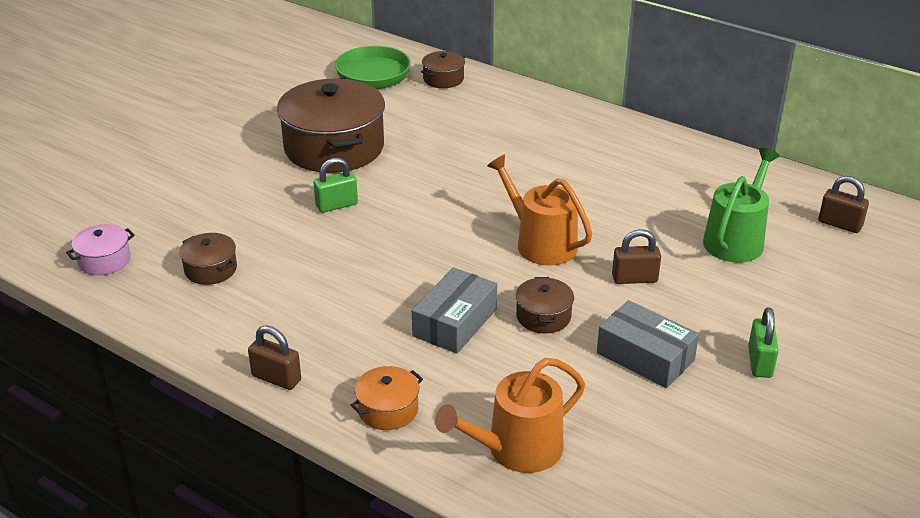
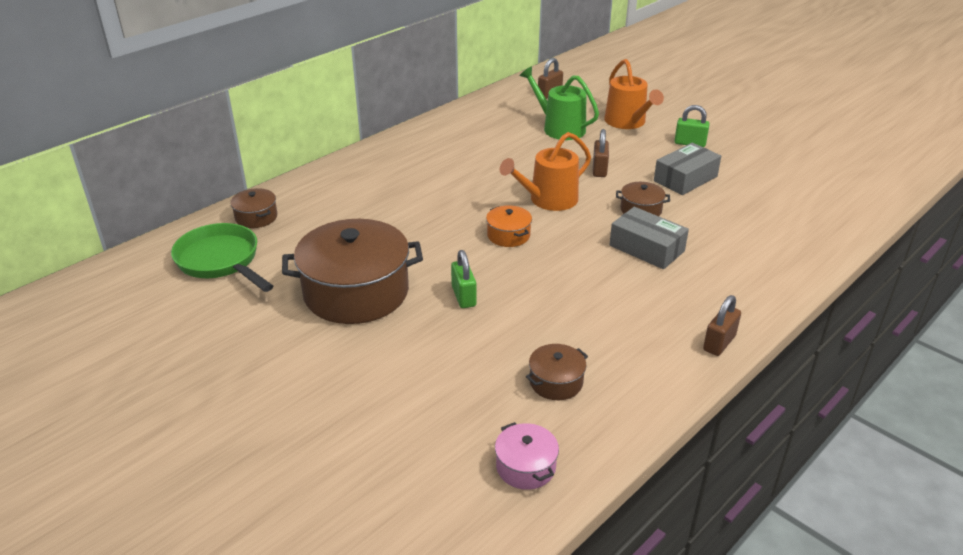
camera: 80 degrees left, 0 degrees up
orange pot [351,366,423,430] -> orange pot moved to [486,205,532,247]
orange watering can [435,358,585,473] -> orange watering can moved to [604,59,664,129]

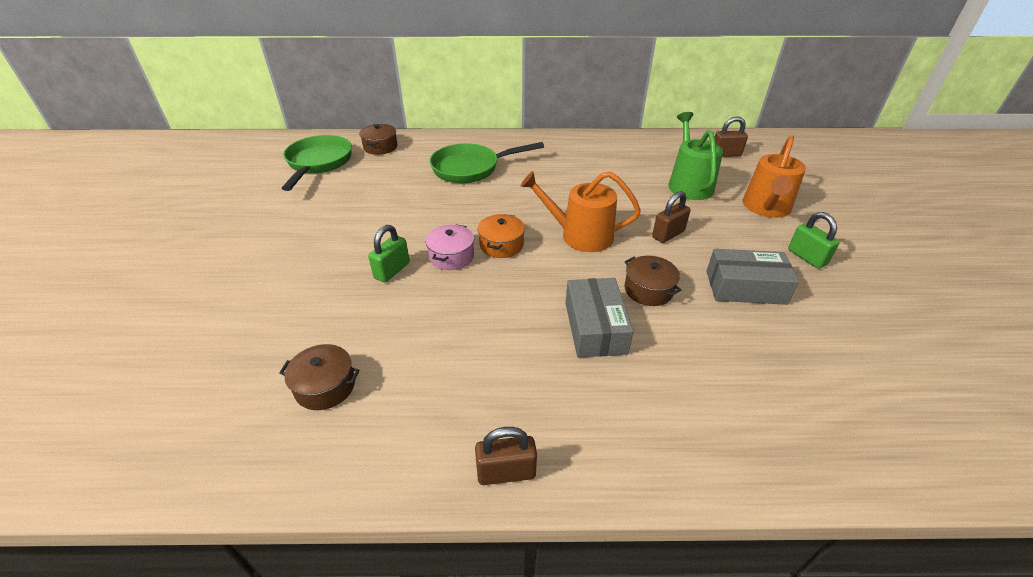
camera: 45 degrees right, 5 degrees up
brown pot [282,219,423,324] -> none
pink pot [495,422,559,490] -> pink pot moved to [425,224,474,270]
none -> green pan [430,142,544,183]

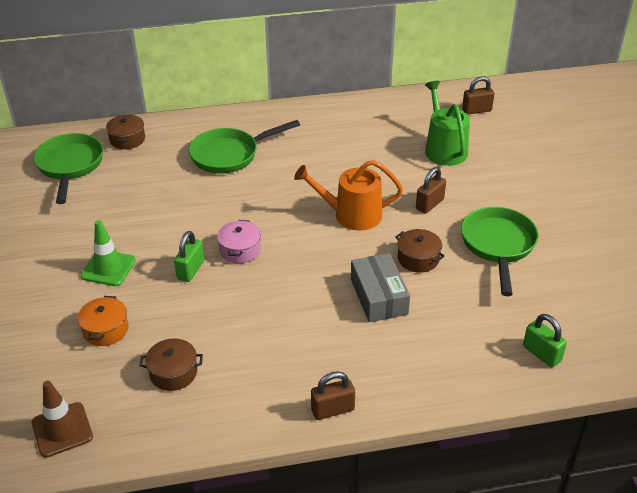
camera: 10 degrees left, 0 degrees up
orange pot [478,214,525,258] -> orange pot moved to [77,296,129,346]
grey box [706,249,799,305] -> green pan [461,207,538,296]
orange watering can [743,135,806,218] -> none
green padlock [788,212,840,269] -> green padlock moved to [523,314,567,367]
none -> brown traffic cone [32,381,93,458]
none -> green traffic cone [81,220,136,286]

